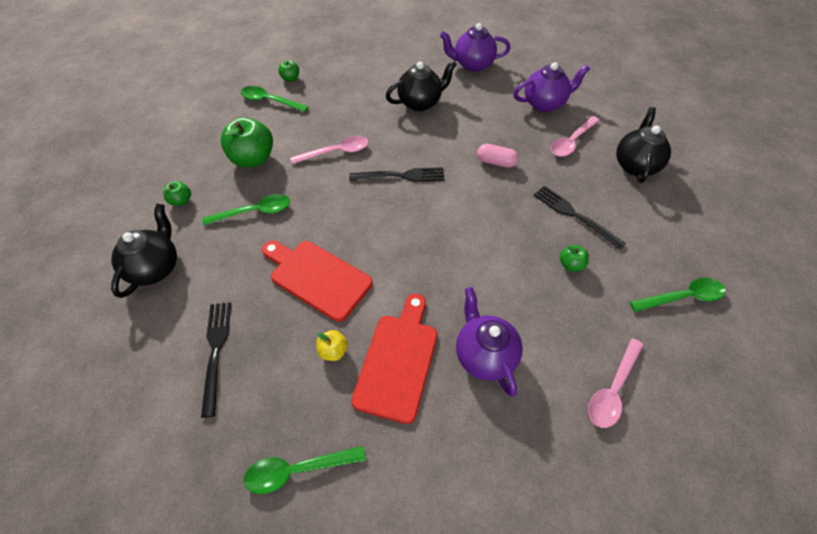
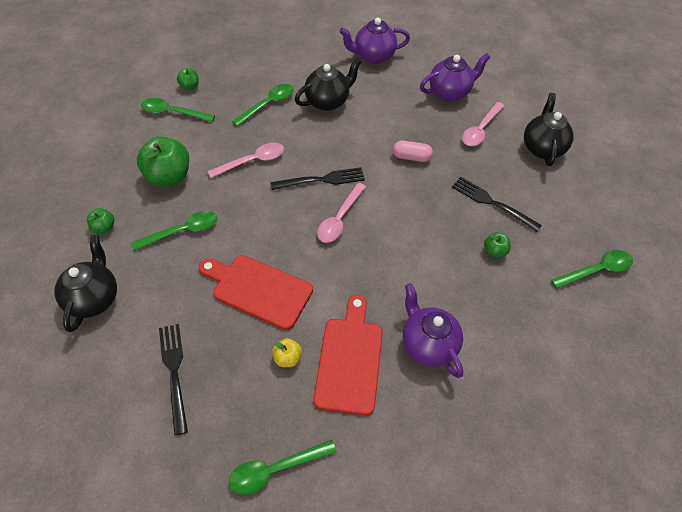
camera: 10 degrees left, 0 degrees up
pink spoon [588,338,644,428] -> pink spoon moved to [317,183,366,243]
none -> green spoon [232,84,293,127]

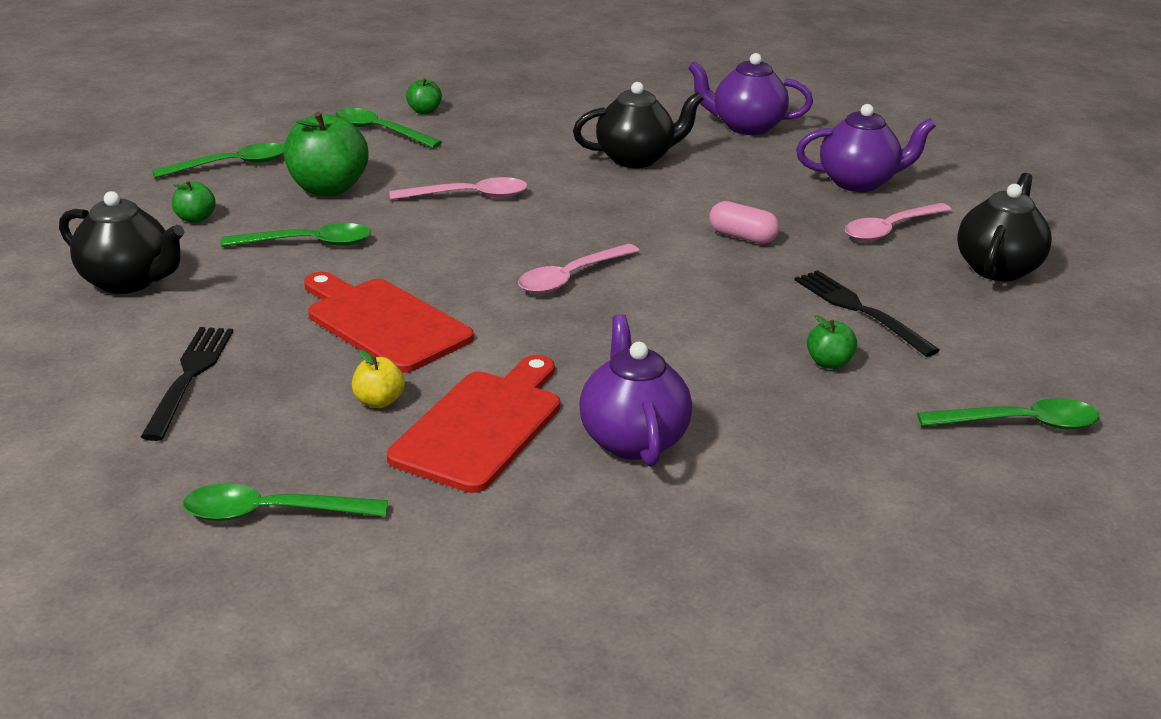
camera: 20 degrees right, 25 degrees down
black teapot [54,235,117,332] -> black teapot turned 90 degrees clockwise [59,191,185,294]
green spoon [232,84,293,127] -> green spoon moved to [152,143,284,178]
black fork [270,167,365,190] -> none

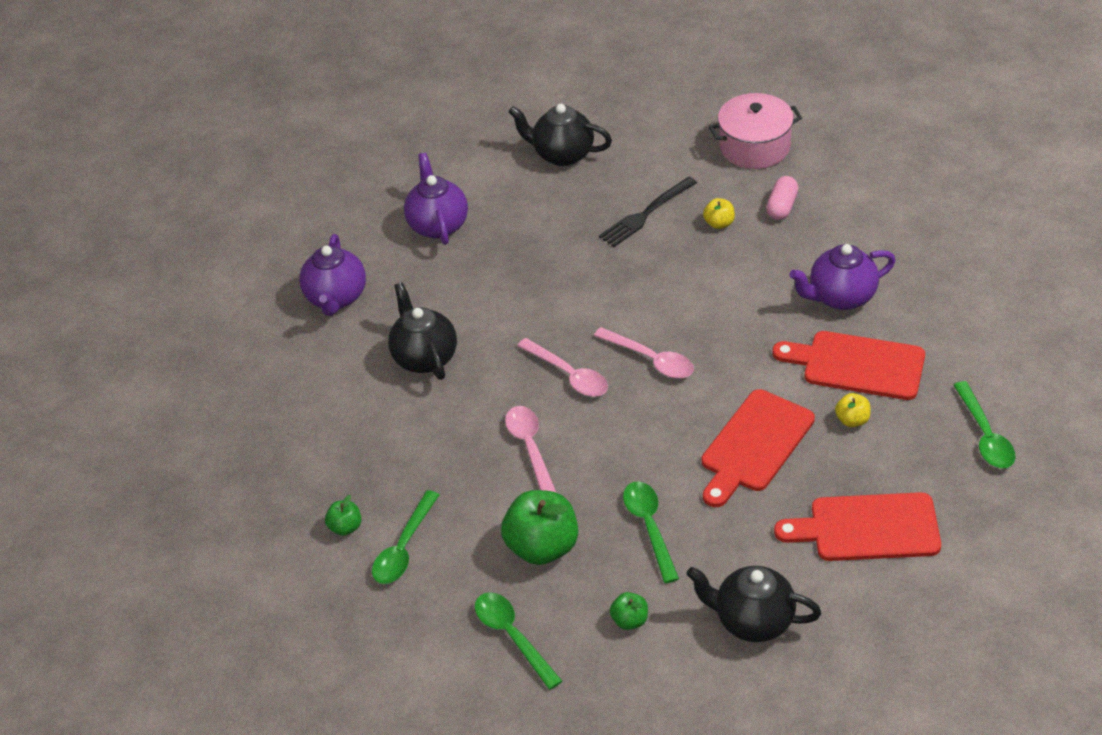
camera: 95 degrees left, 15 degrees up
black teapot [59,191,185,294] -> black teapot turned 90 degrees counterclockwise [687,566,821,642]
black fork [141,327,233,441] -> red cutting board [774,492,941,561]
pink capsule [709,201,780,244] -> pink capsule moved to [766,176,798,220]
green apple [807,315,857,369] -> yellow apple [703,198,735,229]
pink spoon [845,203,952,242] -> pink spoon moved to [517,338,608,397]
green spoon [917,398,1100,429] -> pink pot [709,93,802,169]

